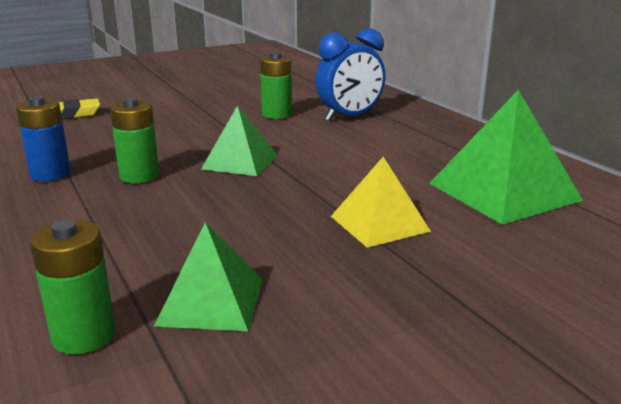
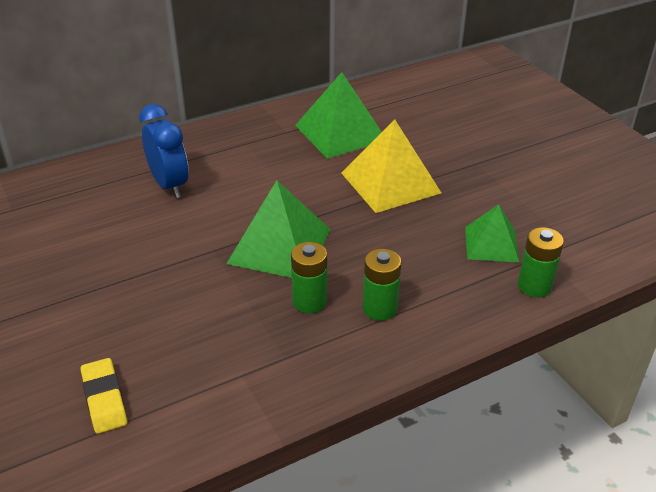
camera: 90 degrees left, 15 degrees up
blue battery [16,96,71,181] -> none
green pyramid [201,105,277,176] -> green pyramid [226,180,331,278], size x1.61
green battery [260,52,292,119] -> green battery moved to [363,249,401,321]
yellow pyramid [331,157,431,248] -> yellow pyramid [341,120,441,213], size x1.61

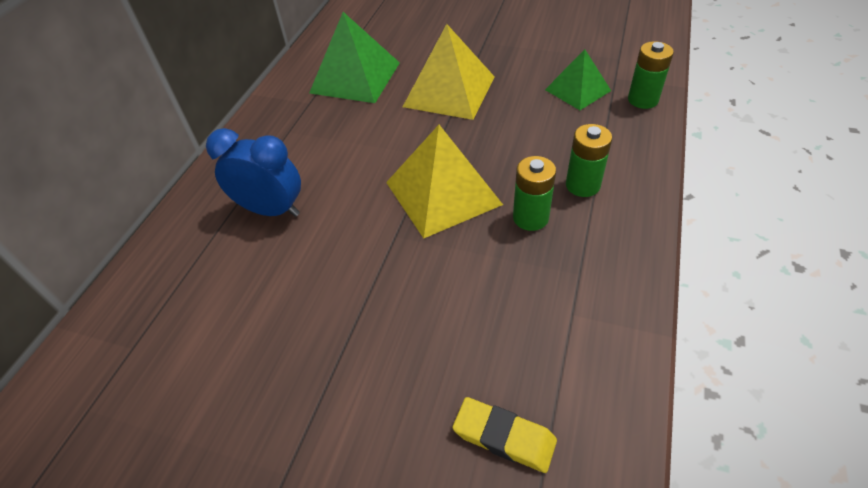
camera: 40 degrees left, 10 degrees up
green pyramid [226,180,331,278] -> yellow pyramid [386,125,503,238]

